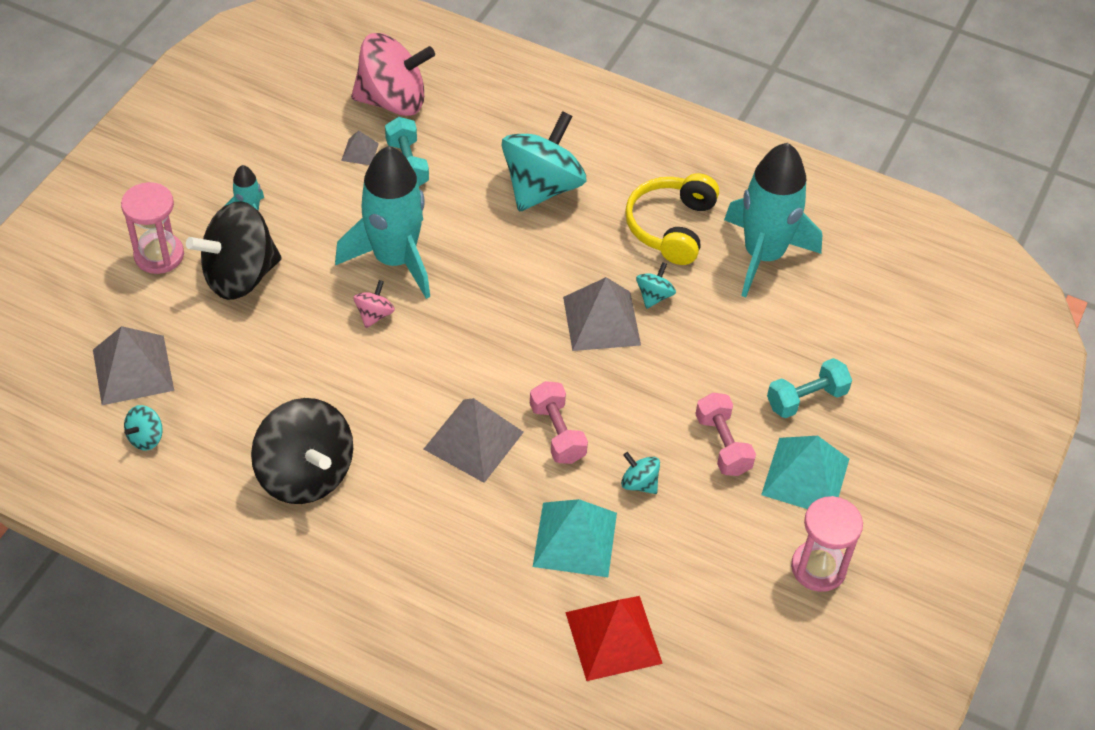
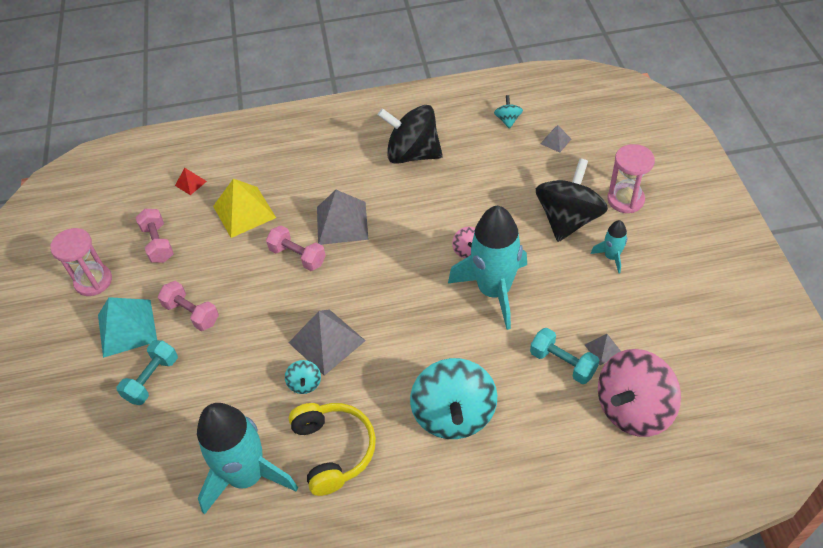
camera: 150 degrees right, 0 degrees up
grey pyramid [93,326,174,405] -> grey pyramid [540,125,571,153], size x0.48
turquoise pyramid [533,499,617,577] -> yellow pyramid [213,179,276,238]
red pyramid [565,596,663,681] -> red pyramid [175,168,207,195], size x0.48
turquoise spinning top [621,452,660,494] -> none
none -> pink dumbbell [136,209,174,263]

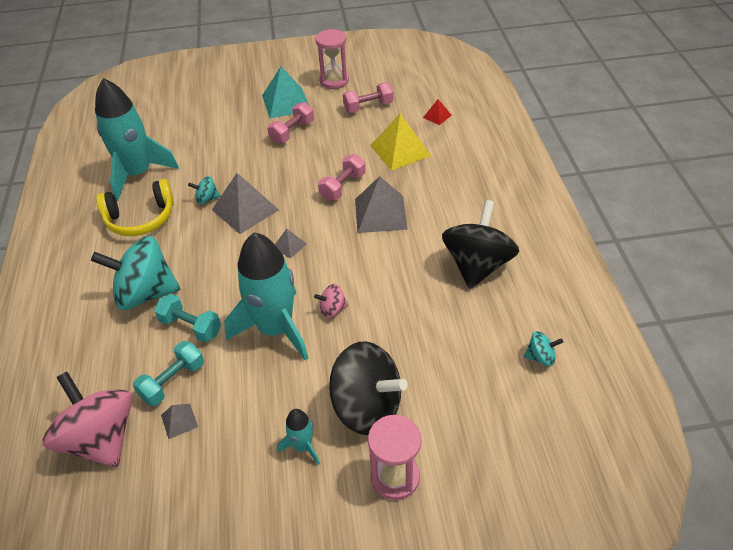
camera: 90 degrees right, 5 degrees down
turquoise dumbbell [117,340,178,405] -> turquoise dumbbell moved to [154,294,221,342]
grey pyramid [540,125,571,153] -> grey pyramid moved to [275,229,307,259]

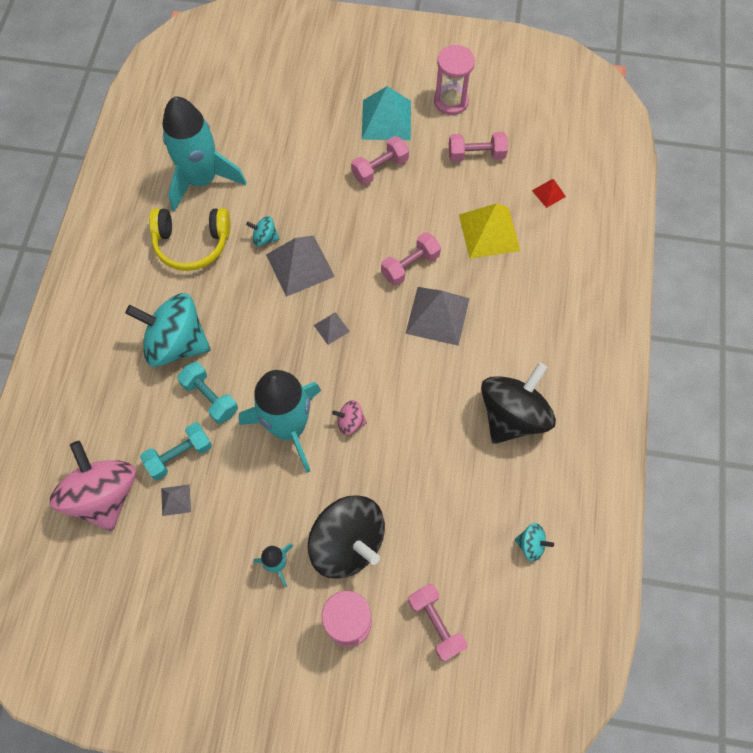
camera: 15 degrees right, 20 degrees up
none -> pink dumbbell [408,583,468,661]

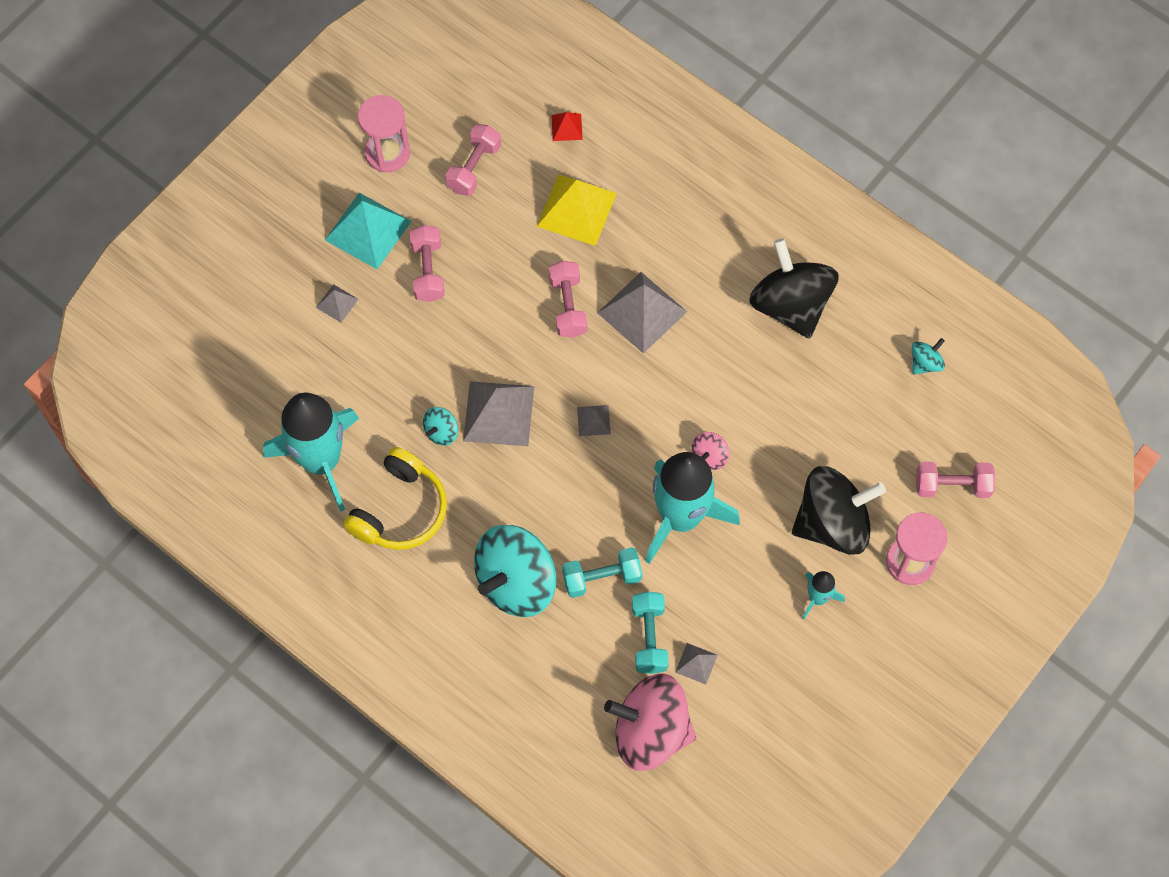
camera: 60 degrees left, 0 degrees up
none -> grey pyramid [316,284,359,323]

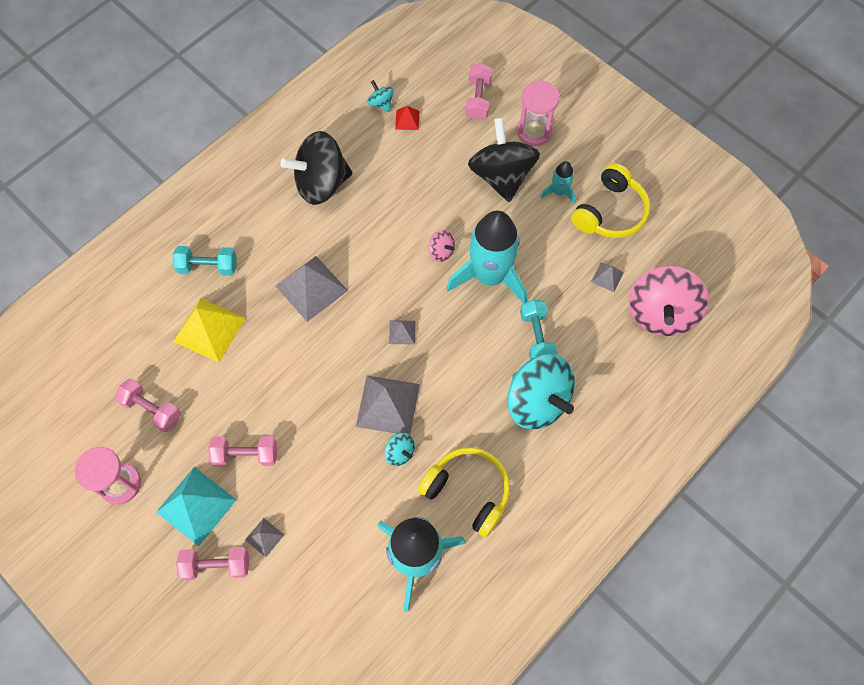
camera: 85 degrees left, 0 degrees up
pink dumbbell [549,261,587,338] -> pink dumbbell moved to [176,547,249,580]
red pyramid [551,112,583,141] -> red pyramid moved to [395,106,419,130]
turquoise dumbbell [632,592,669,674] -> turquoise dumbbell moved to [173,246,236,276]
none -> yellow headphones [571,163,650,238]

